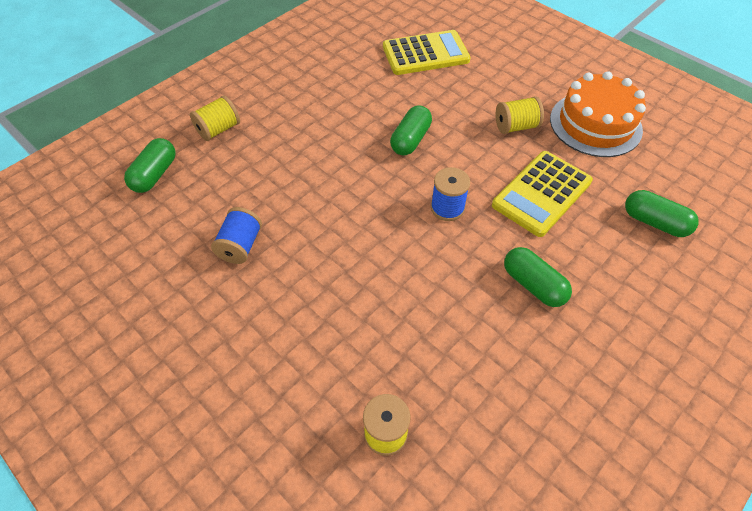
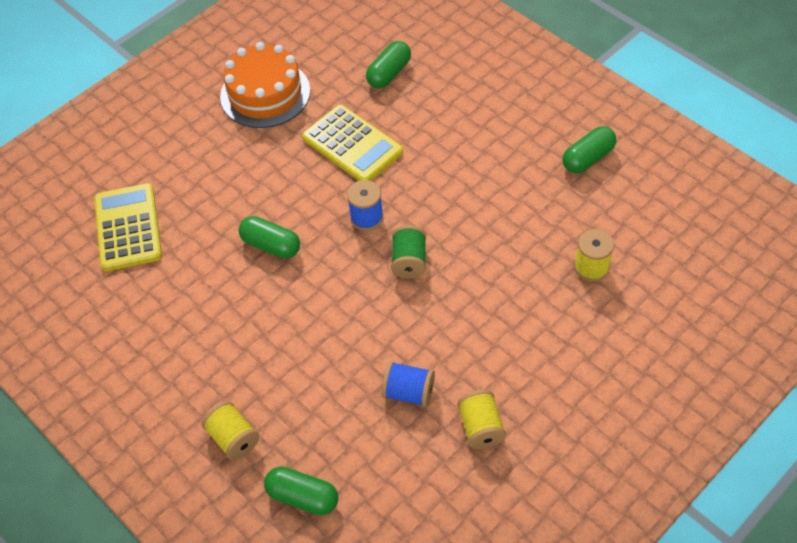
camera: 85 degrees left, 0 degrees up
yellow spool [496,96,544,134] -> yellow spool moved to [457,390,506,449]
green capsule [504,247,572,307] -> green capsule moved to [563,126,616,173]
none -> green spool [391,225,426,279]

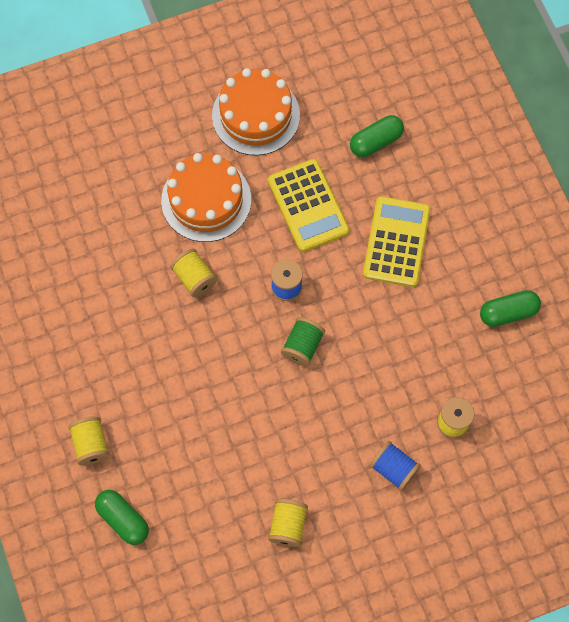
camera: 20 degrees right, 15 degrees up
yellow calculator [94,183,162,271] -> yellow calculator moved to [363,196,430,287]
green capsule [239,216,300,259] -> yellow spool [170,249,217,297]
blue spool [381,361,435,407] -> blue spool moved to [370,441,421,491]
none -> orange cake [161,153,251,242]

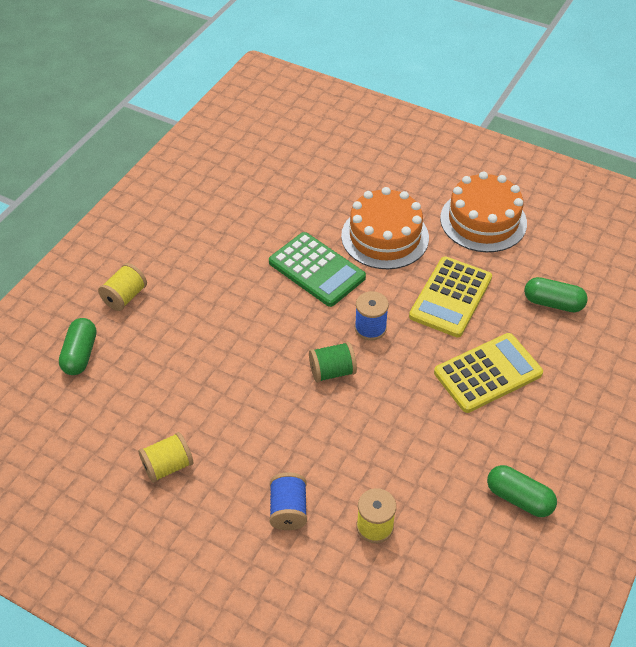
camera: 50 degrees right, 20 degrees down
yellow spool [170,249,217,297] -> green calculator [269,232,366,307]

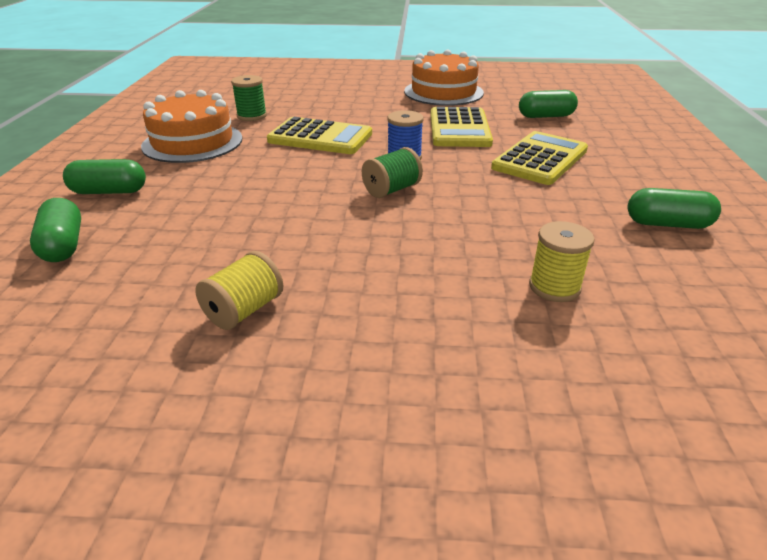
camera: 25 degrees left, 15 degrees down
yellow spool [98,263,147,311] -> green capsule [63,159,146,194]
green calculator [269,232,366,307] -> yellow calculator [267,117,372,154]
blue spool [269,472,307,530] -> none
orange cake [341,187,429,269] -> orange cake moved to [141,90,242,163]
none -> green spool [231,75,267,121]

